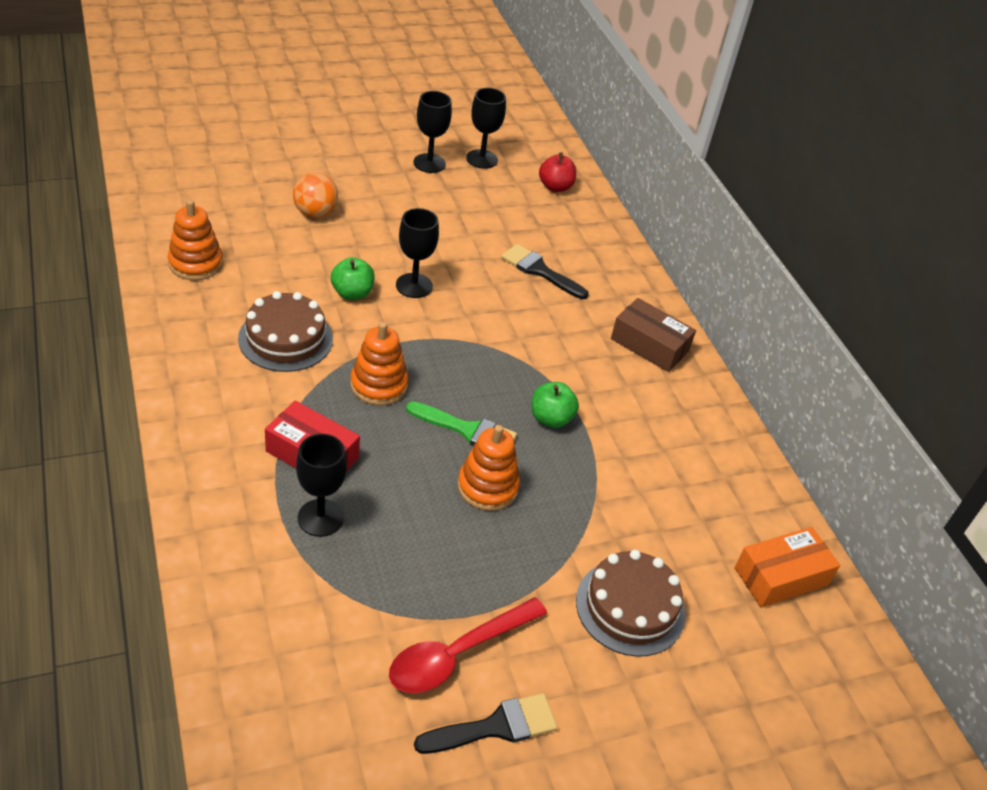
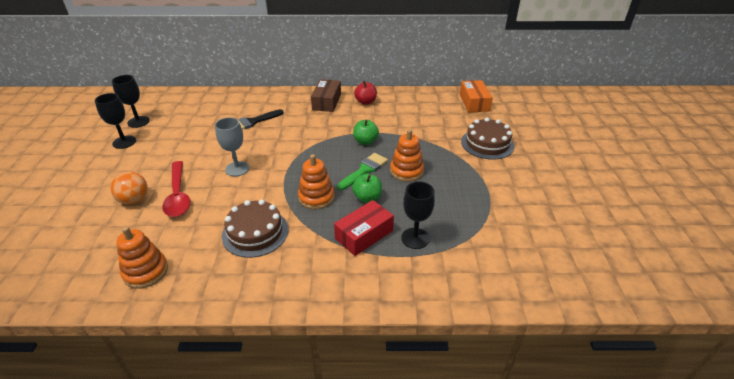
camera: 65 degrees left, 5 degrees down
green apple [331,257,375,300] -> green apple moved to [352,174,382,203]
red spoon [389,597,547,693] -> red spoon moved to [162,161,191,217]
black goblet [396,208,439,298] -> grey goblet [215,117,250,177]
black brush [414,693,557,754] -> none
red apple [539,152,576,192] -> red apple moved to [354,81,377,105]
brown box [611,298,696,372] -> brown box turned 45 degrees counterclockwise [311,79,341,112]

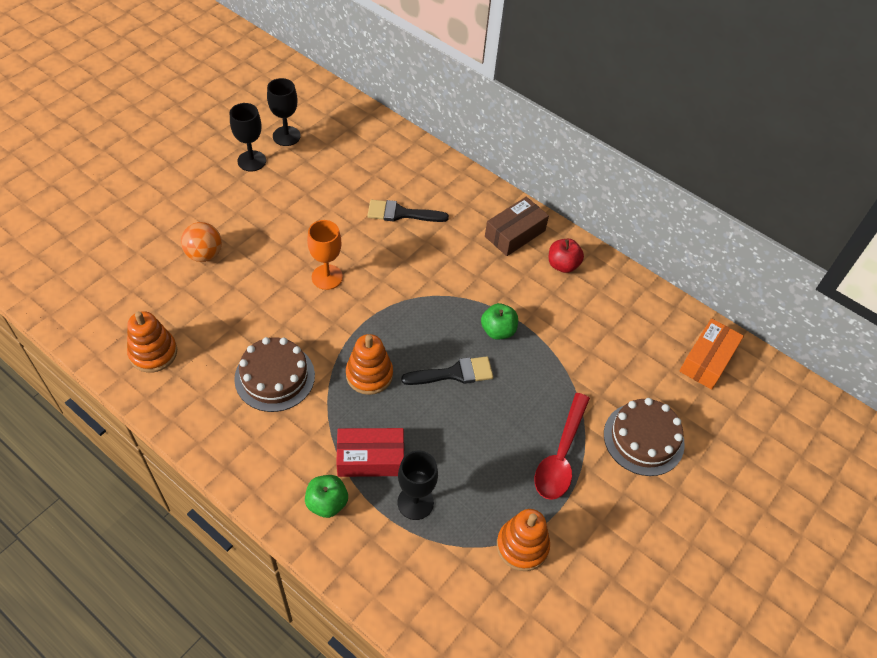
camera: 35 degrees right, 15 degrees up
red spoon [162,161,191,217] -> red spoon moved to [534,393,590,500]
grey goblet [215,117,250,177] -> orange goblet [307,220,343,290]
green brush [337,153,388,190] -> black brush [401,356,493,385]
green apple [352,174,382,203] -> green apple moved to [305,475,348,518]
orange stacking toy [390,129,424,182] -> orange stacking toy moved to [497,509,550,571]

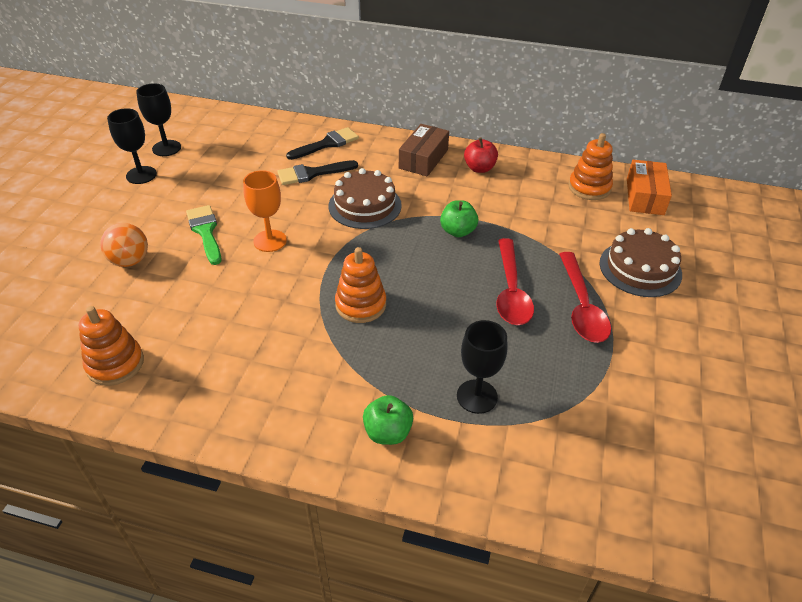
camera: 20 degrees left, 10 degrees down
brown cake [234,337,315,412] -> brown cake moved to [329,168,402,229]
red box [336,428,404,477] -> none
black brush [401,356,493,385] -> black brush moved to [286,127,359,160]
orange stacking toy [497,509,550,571] -> orange stacking toy moved to [569,133,613,200]
none -> green brush [186,205,222,265]
none -> red spoon [496,238,534,325]

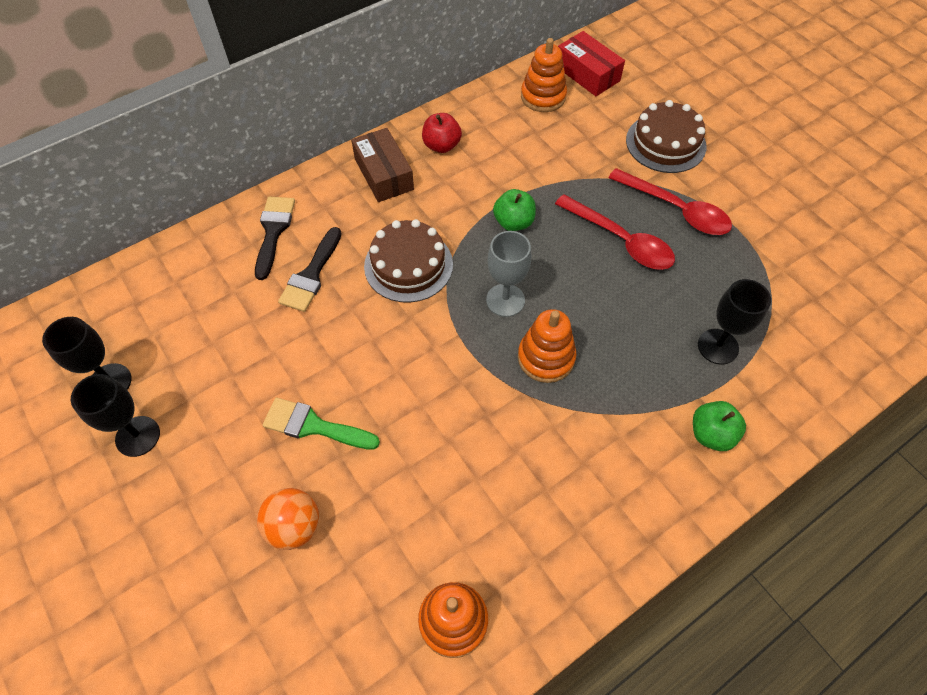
camera: 50 degrees left, 15 degrees up
orange goblet [243,170,287,252] -> none
orange box [627,160,672,215] -> red box [558,31,625,96]
none -> grey goblet [486,231,531,317]

